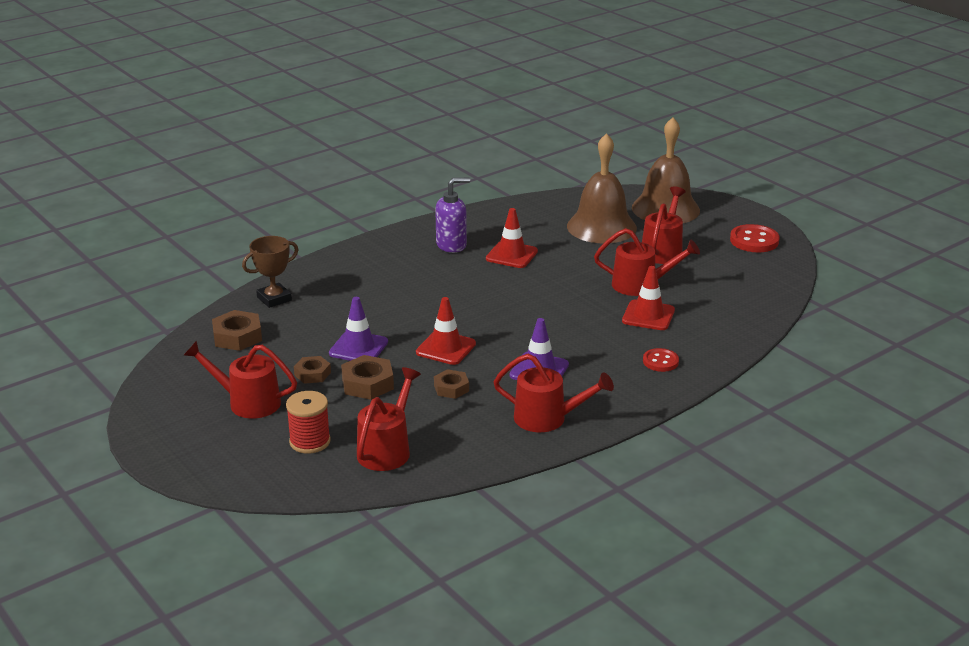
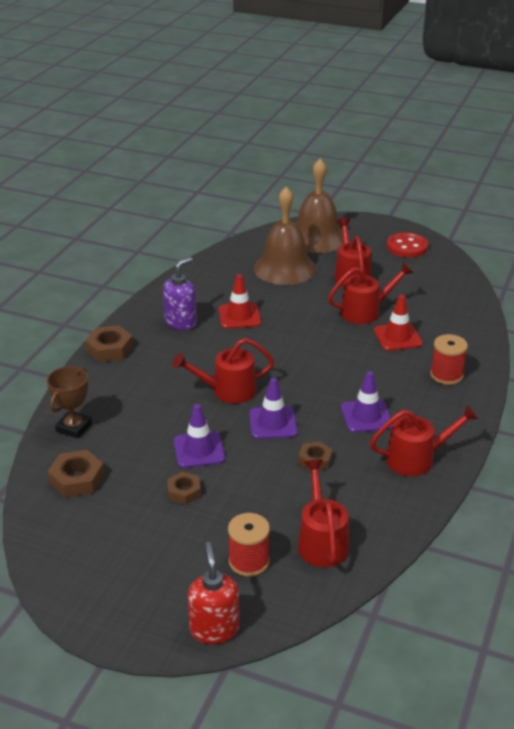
camera: 30 degrees left, 5 degrees up
red watering can [183,341,297,419] -> red watering can moved to [172,338,274,403]
brown nut [341,355,394,400] -> brown nut moved to [85,325,133,362]
red traffic cone [416,297,476,365] -> purple traffic cone [249,378,298,439]
red button [643,348,679,372] -> red spool [430,334,468,385]
none -> red soap dispenser [188,542,239,644]

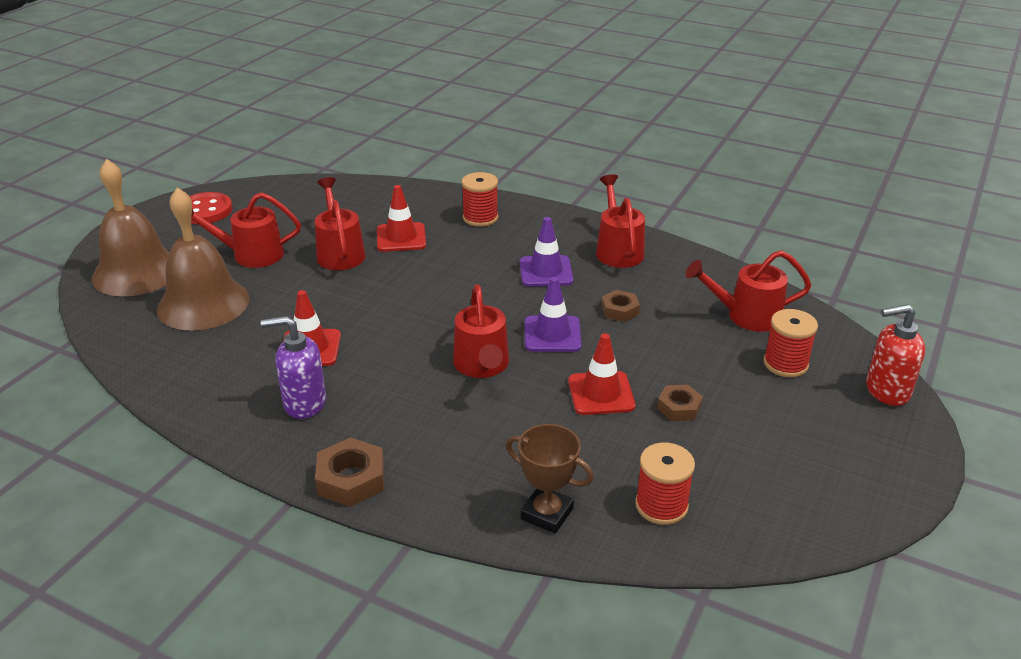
camera: 85 degrees left, 0 degrees up
brown nut [48,450,105,498] -> red spool [635,442,695,525]
purple soap dispenser [163,257,197,330] -> purple soap dispenser turned 45 degrees counterclockwise [261,316,326,419]
purple traffic cone [174,404,225,468] -> red traffic cone [568,333,635,415]

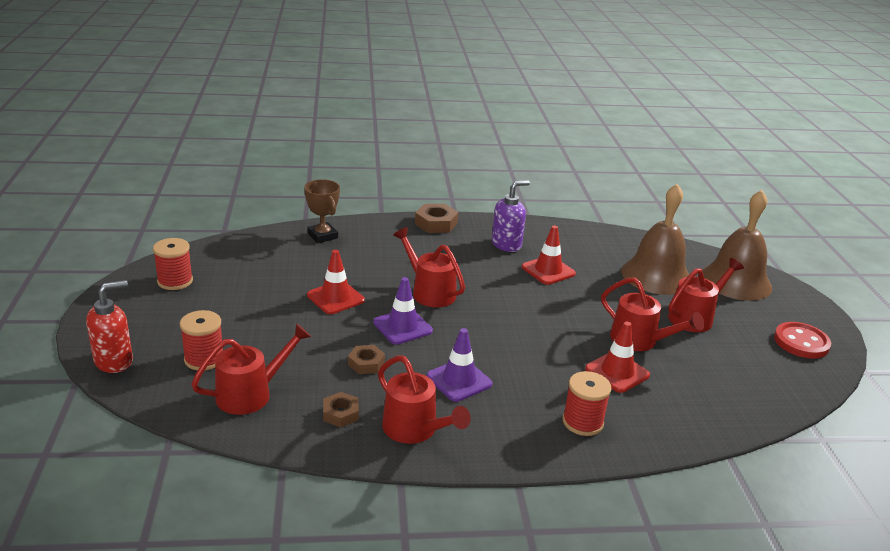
camera: 145 degrees right, 5 degrees down
brown trophy [506,424,594,534] -> brown trophy turned 60 degrees clockwise [304,179,340,243]
red spool [635,442,695,525] -> red spool moved to [153,238,193,290]
brown nut [657,385,703,421] -> brown nut moved to [323,392,359,427]

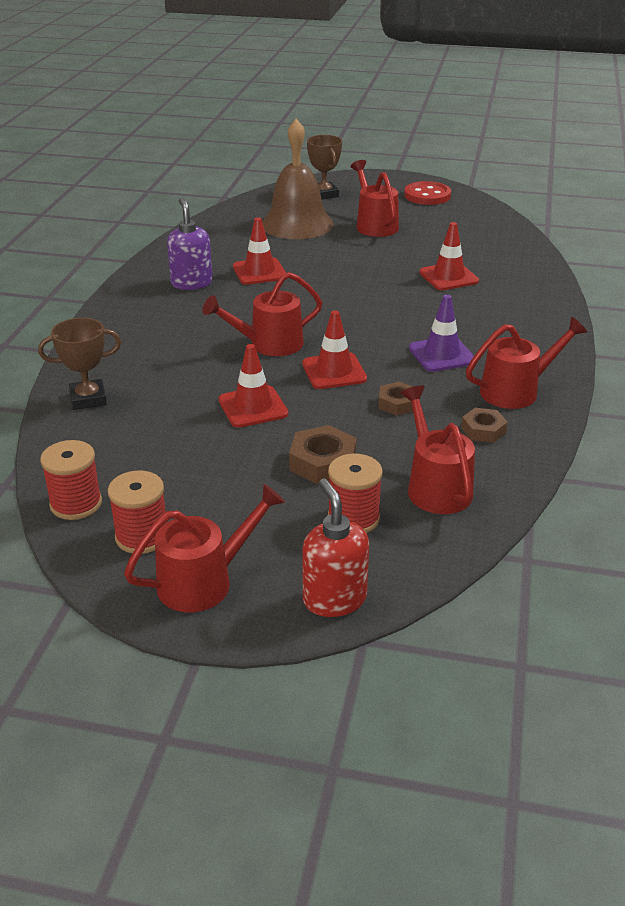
camera: 70 degrees left, 5 degrees up
purple traffic cone [373,277,433,344] -> red traffic cone [302,310,367,389]
brown nut [415,204,458,233] -> brown nut moved to [289,425,357,484]
red spool [563,371,612,436] -> red spool moved to [40,440,102,520]
red watering can [601,277,704,351] -> red watering can moved to [124,484,285,612]
brown bell [702,190,772,301] -> brown trophy [307,135,342,200]

